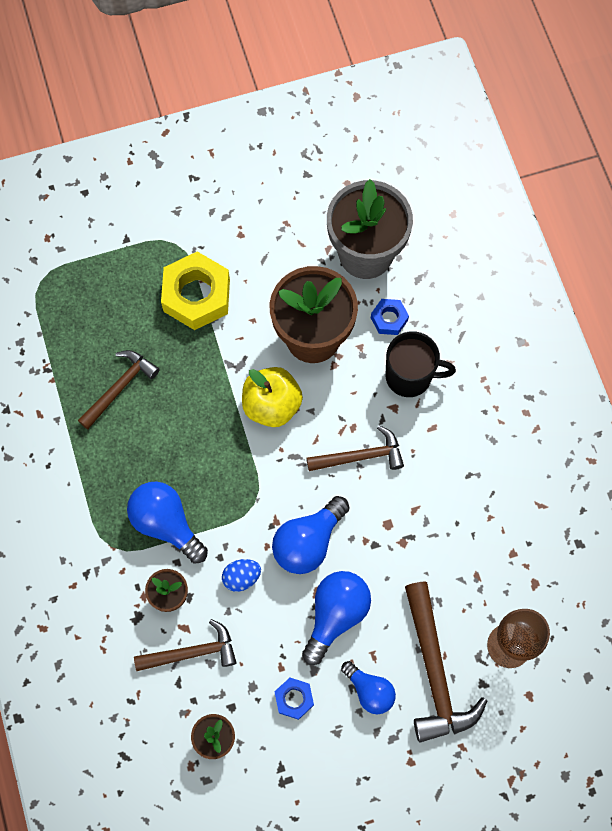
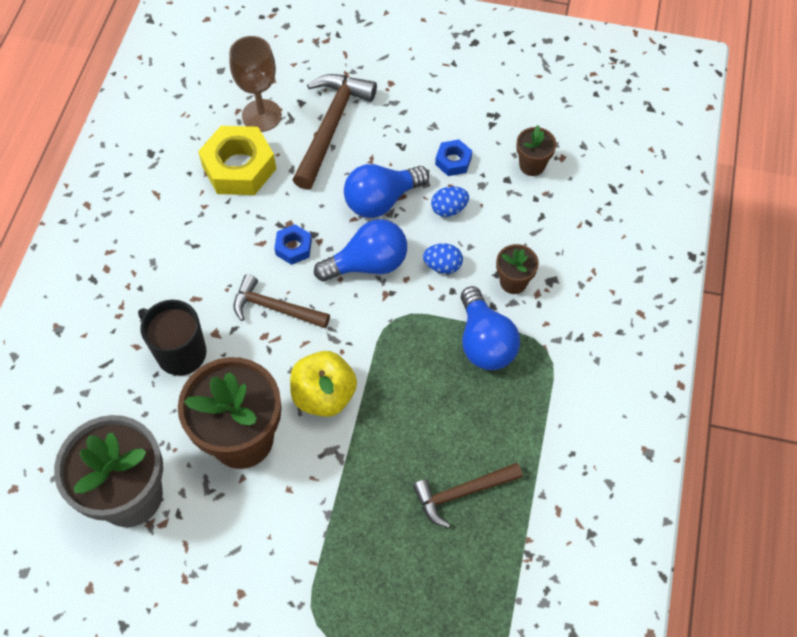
camera: 150 degrees left, 10 degrees down
brown hammer [134,619,236,671] -> none
yellow nut [161,251,230,330] -> yellow nut moved to [198,126,276,195]
blue light bulb [341,661,396,714] -> none
blue nut [371,299,409,335] -> blue nut moved to [274,225,312,265]
none -> blue egg [431,186,469,217]

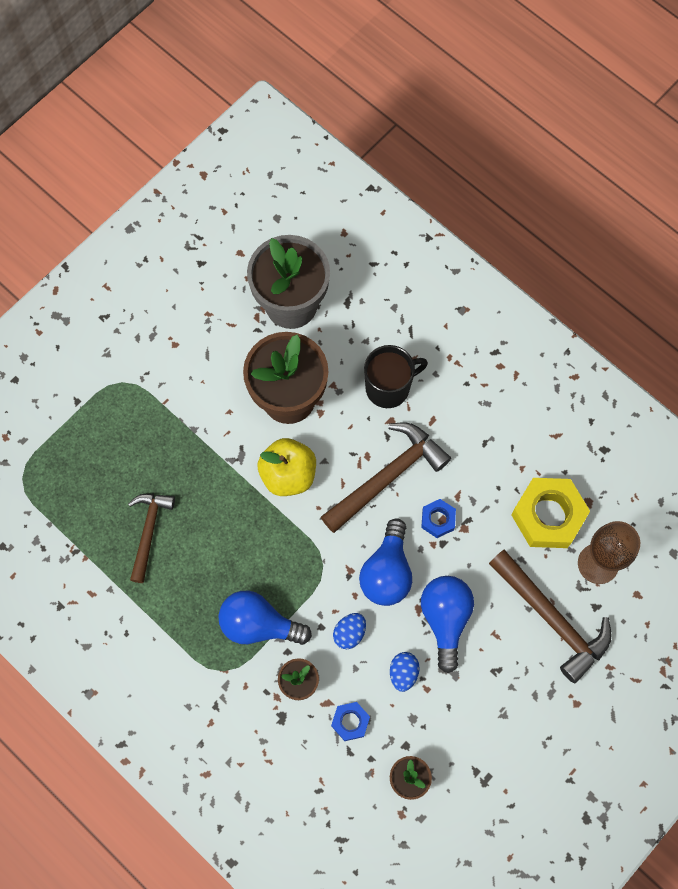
camera: 120 degrees right, 10 degrees up
brown hammer [234,274,330,328] -> brown hammer [321,422,451,533], size x1.54
blue nut [435,140,472,176] -> blue nut moved to [331,702,370,741]

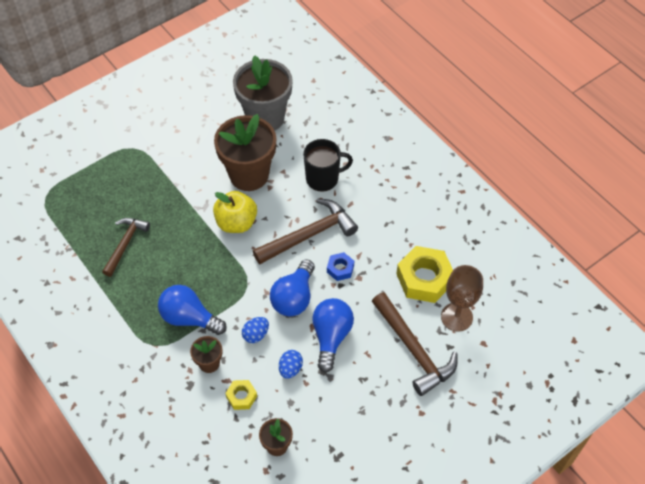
camera: 10 degrees right, 15 degrees down
blue nut [331,702,370,741] -> yellow nut [225,380,257,410]

